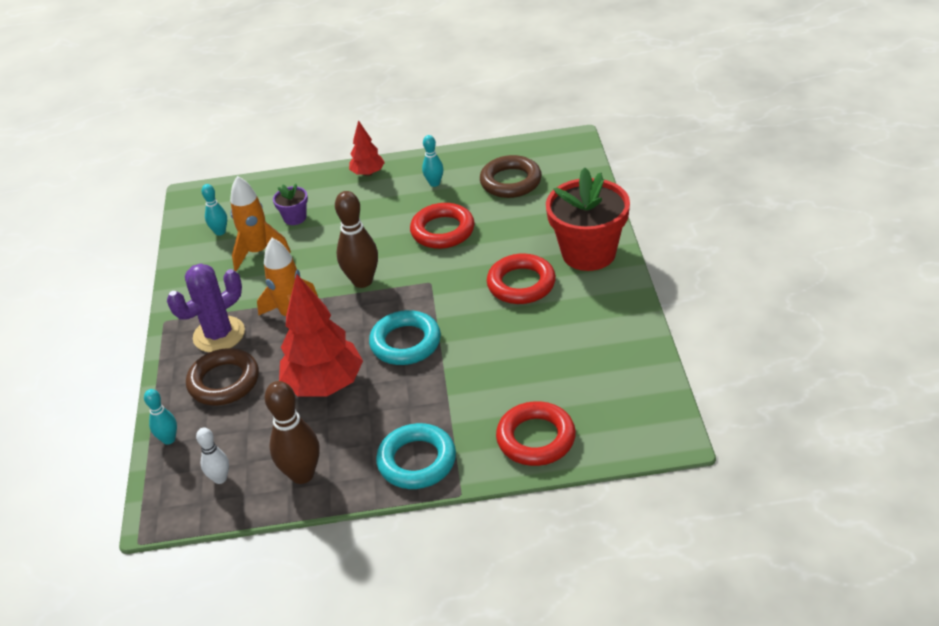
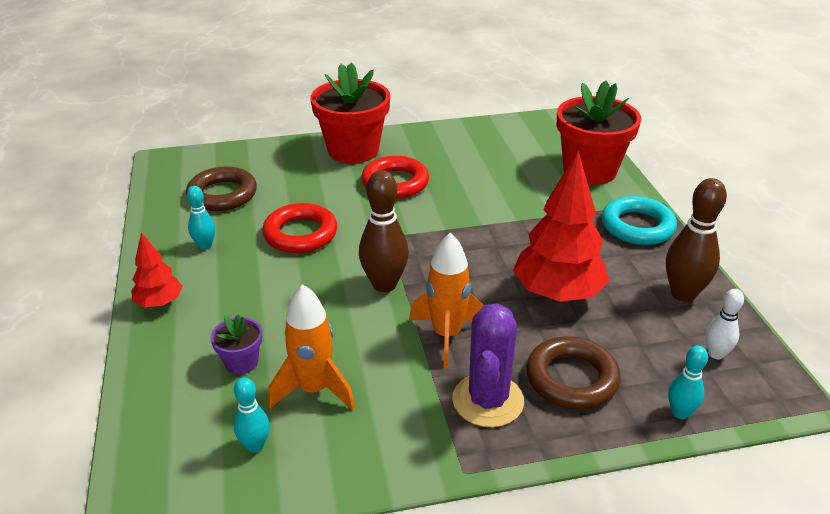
camera: 100 degrees left, 5 degrees down
purple cactus [167,263,245,352] -> purple cactus turned 60 degrees clockwise [452,303,524,427]
turquoise ring [369,310,441,365] -> none
red ring [496,401,576,466] -> red flower pot [557,80,641,185]

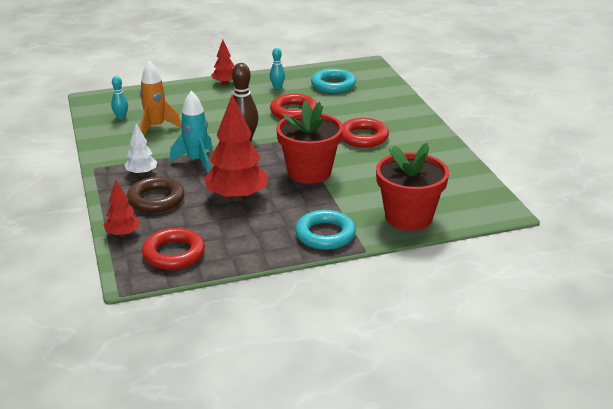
camera: 85 degrees right, 5 degrees down
brown ring [186,166,257,211] -> turquoise ring [311,68,356,93]
purple flower pot [210,314,262,375] -> none
red flower pot [311,62,390,164] -> red flower pot moved to [276,100,343,184]
orange rocket [409,233,484,368] -> turquoise rocket [170,91,213,173]
purple cactus [452,303,524,427] -> white tree [124,123,157,176]
brown bowling pin [666,178,727,302] -> none
turquoise bowling pin [668,346,708,419] -> red tree [104,181,140,237]
white bowling pin [706,289,744,359] -> red ring [142,228,205,270]

